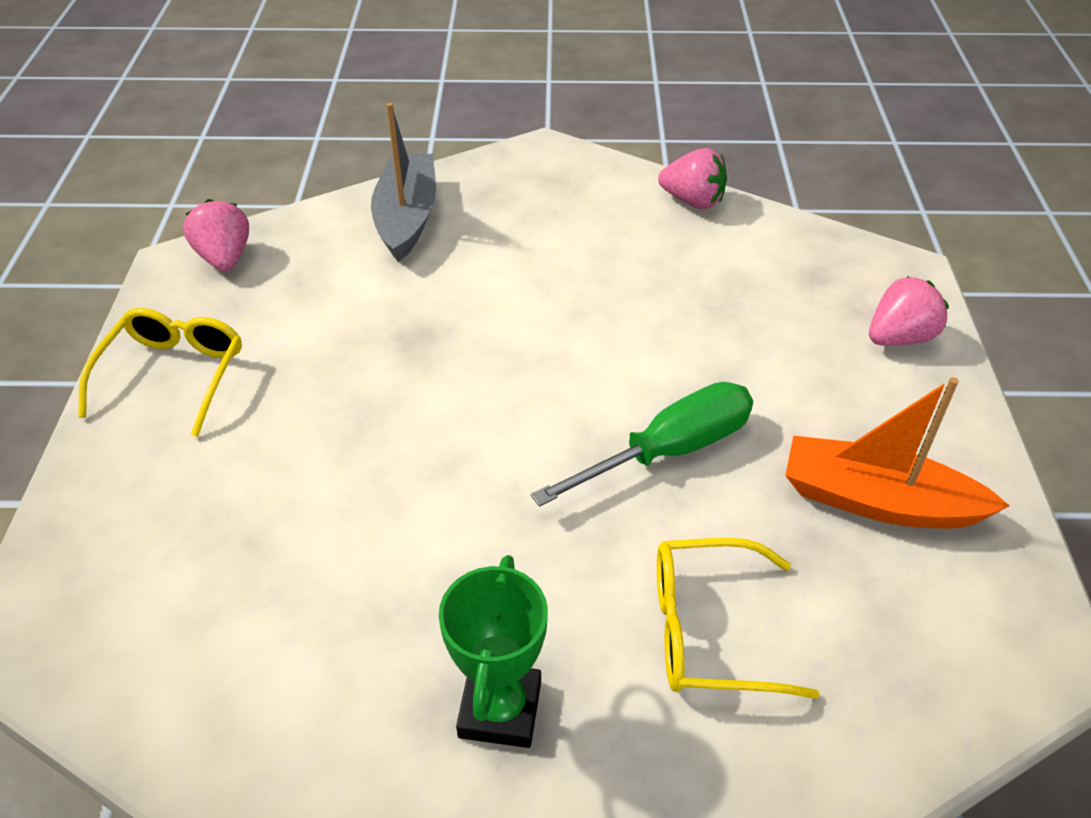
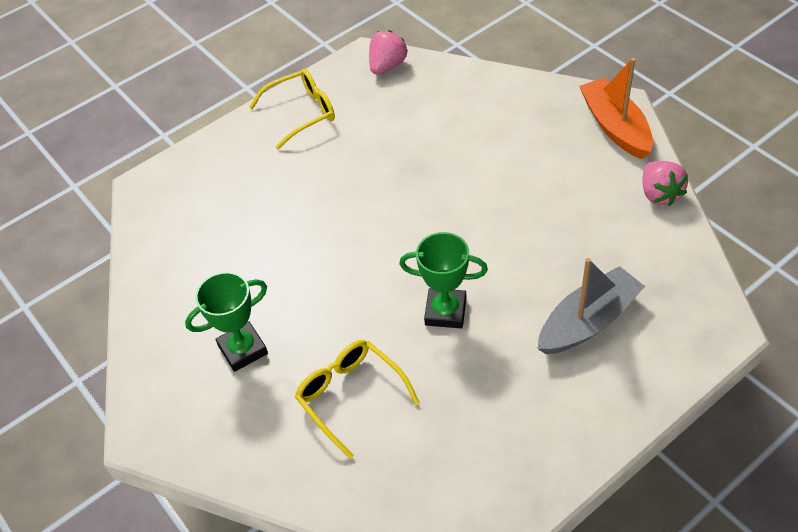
camera: 55 degrees right, 5 degrees up
grey boat [371,103,436,262] -> grey boat moved to [538,258,645,354]
green screwdriver [531,382,753,507] -> green trophy [399,232,488,328]
orange boat [785,377,1010,529] -> orange boat moved to [579,58,653,159]
pink strawberry [869,276,949,346] -> none

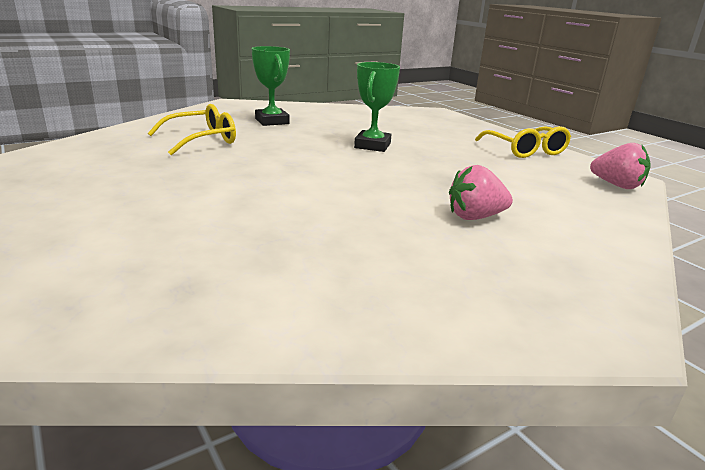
camera: 90 degrees right, 25 degrees down
green trophy [399,232,488,328] -> green trophy moved to [354,62,400,152]
grey boat [538,258,645,354] -> none
orange boat [579,58,653,159] -> none
pink strawberry [642,161,688,206] -> pink strawberry moved to [449,165,513,220]

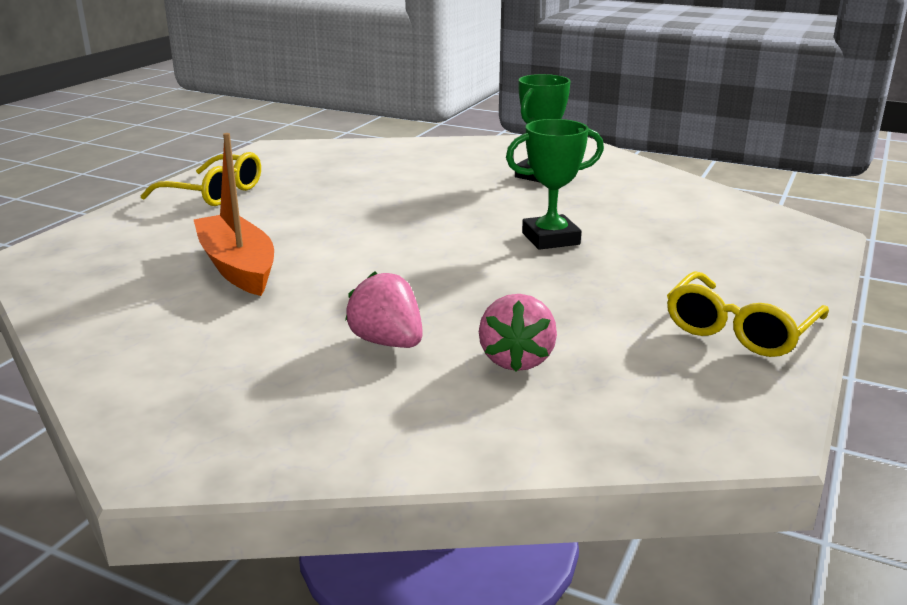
camera: 60 degrees right, 0 degrees up
yellow glasses [148,104,236,155] -> yellow glasses moved to [141,152,261,206]
pink strawberry [590,143,651,189] -> pink strawberry moved to [479,294,557,372]
none -> orange boat [193,133,274,296]

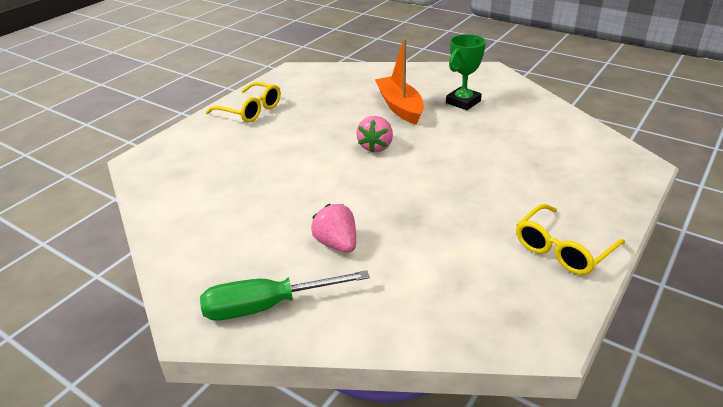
camera: 10 degrees right, 10 degrees up
orange boat [193,133,274,296] -> orange boat moved to [375,38,424,125]
pink strawberry [479,294,557,372] -> pink strawberry moved to [356,116,393,153]
green trophy [506,119,604,250] -> none
none -> green screwdriver [200,270,370,321]

